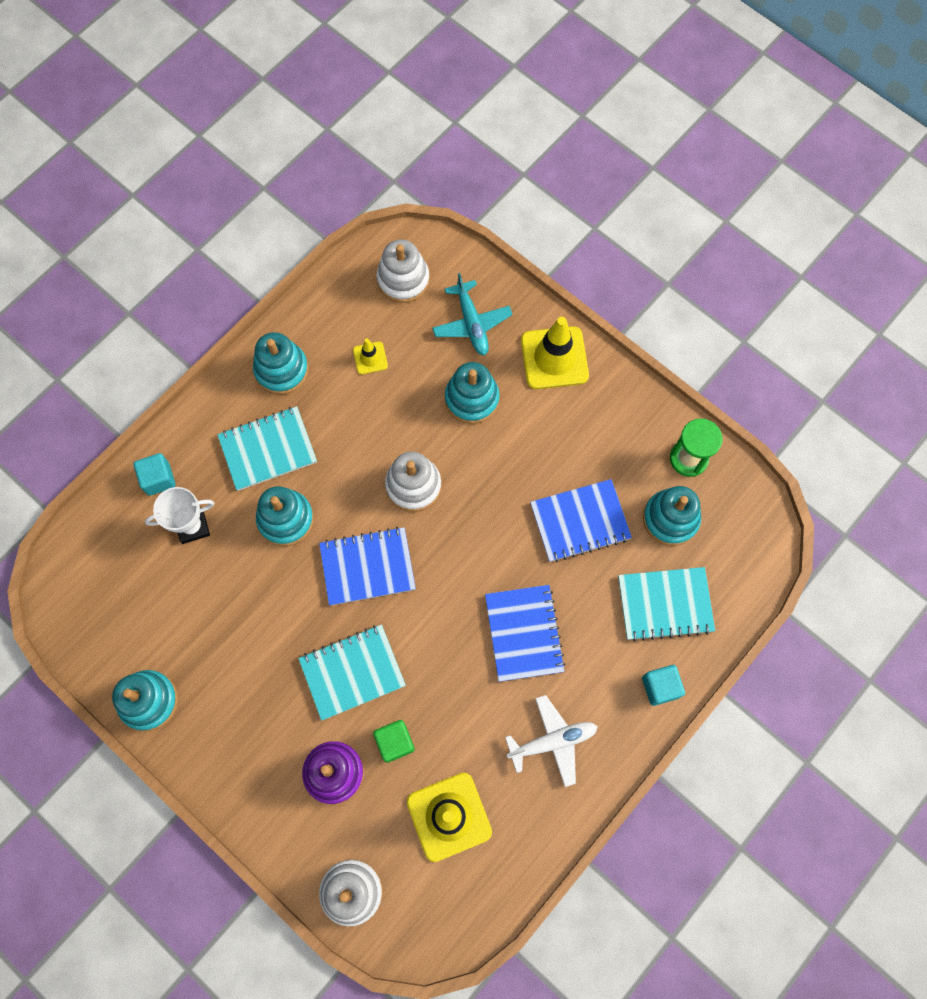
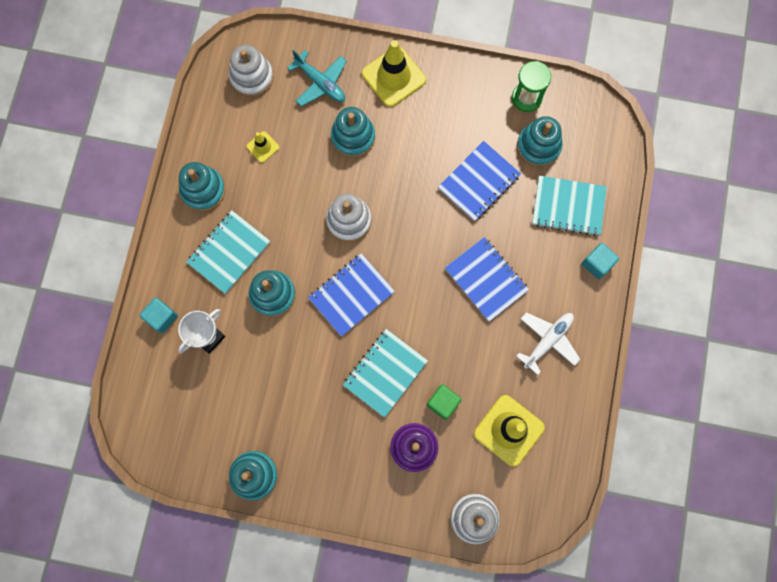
camera: 30 degrees left, 5 degrees up
turquoise notebook [618,567,715,642] -> turquoise notebook turned 45 degrees clockwise [532,176,607,236]

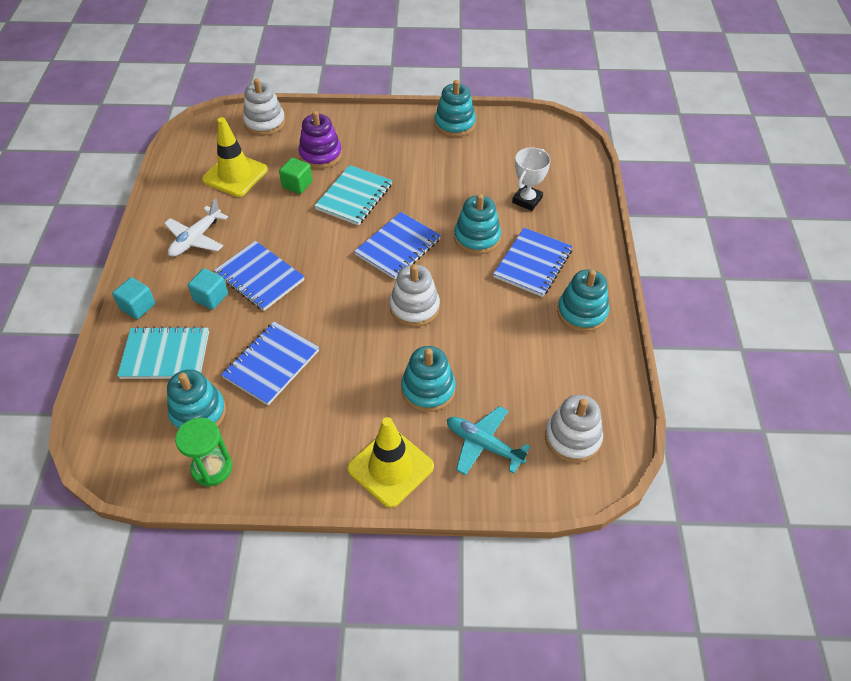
camera: 170 degrees right, 25 degrees down
turquoise cube [140,298,178,333] -> turquoise cube moved to [188,268,228,310]
turquoise notebook [186,210,270,294] -> blue notebook [493,228,573,297]
yellow traffic cone [246,131,279,163] -> none

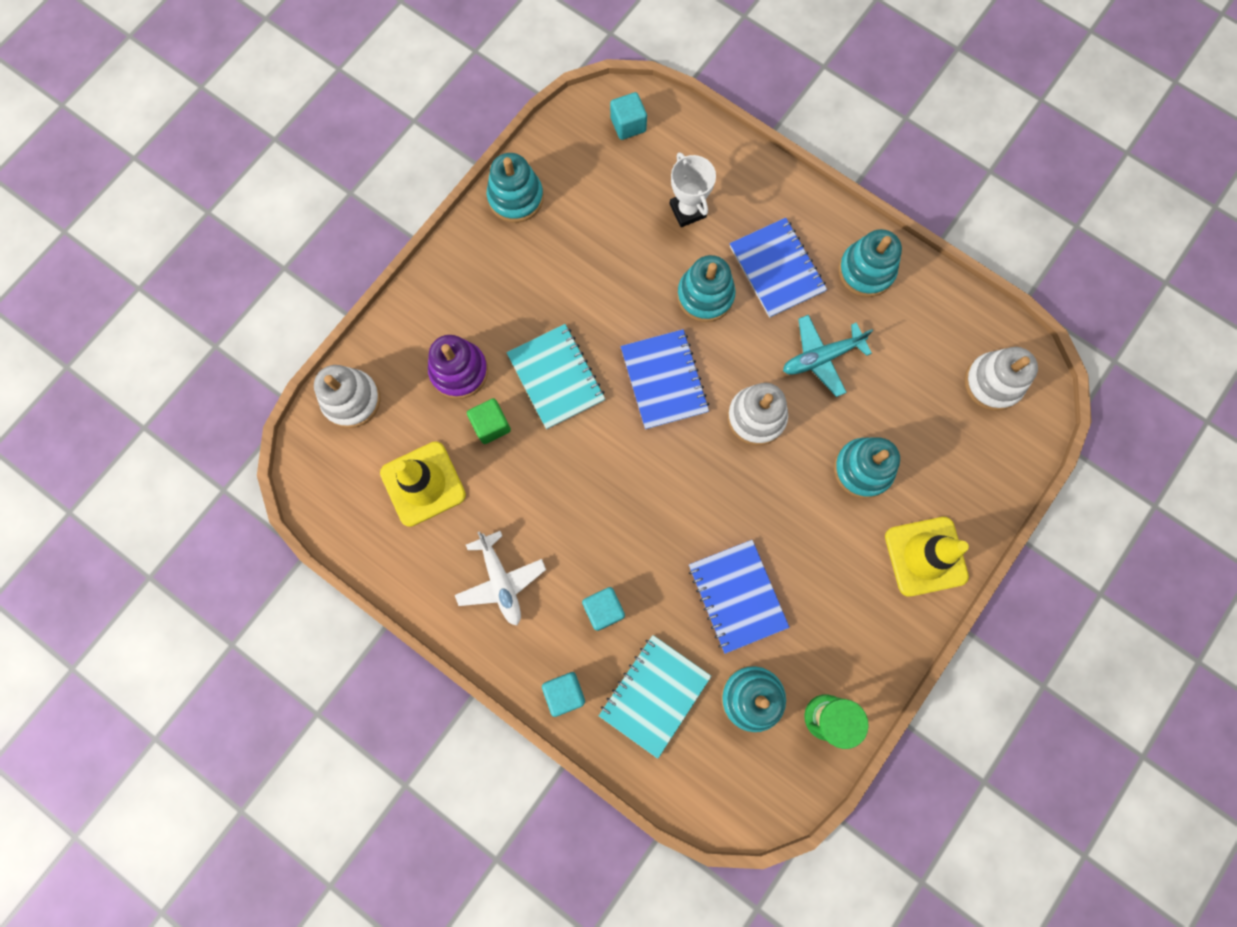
camera: 55 degrees left, 25 degrees up
blue notebook [214,241,305,311] -> none
turquoise plane [447,406,531,476] -> turquoise plane moved to [783,315,873,397]
none -> turquoise cube [610,92,647,140]

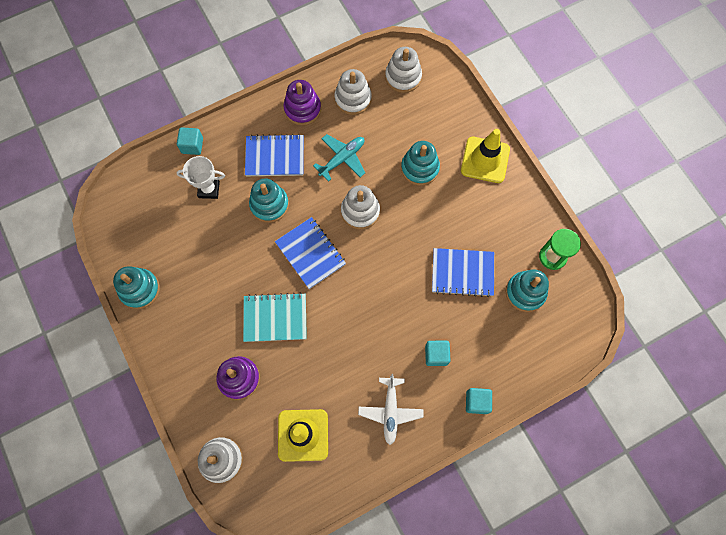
camera: 65 degrees left, 5 degrees down
white plane [455,531,546,626] -> white plane turned 90 degrees clockwise [358,374,423,445]
green cube [467,398,511,444] -> none
turquoise notebook [599,635,711,759] -> none
turquoise cube [610,92,647,140] -> turquoise cube moved to [177,127,203,155]
blue notebook [621,329,709,430] -> blue notebook turned 45 degrees clockwise [275,217,346,289]
turquoise plane [783,315,873,397] -> turquoise plane turned 135 degrees counterclockwise [313,134,365,182]
turquoise stacking toy [838,229,902,297] -> purple stacking toy [284,80,321,126]
none -> white stacking toy [335,69,372,115]

